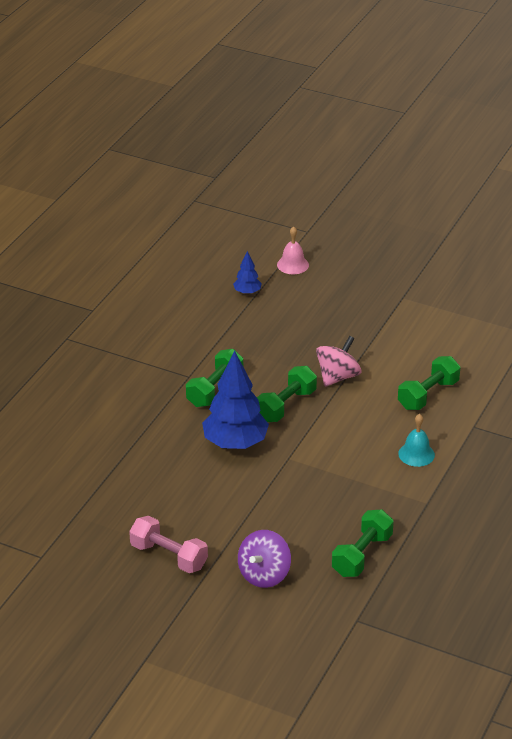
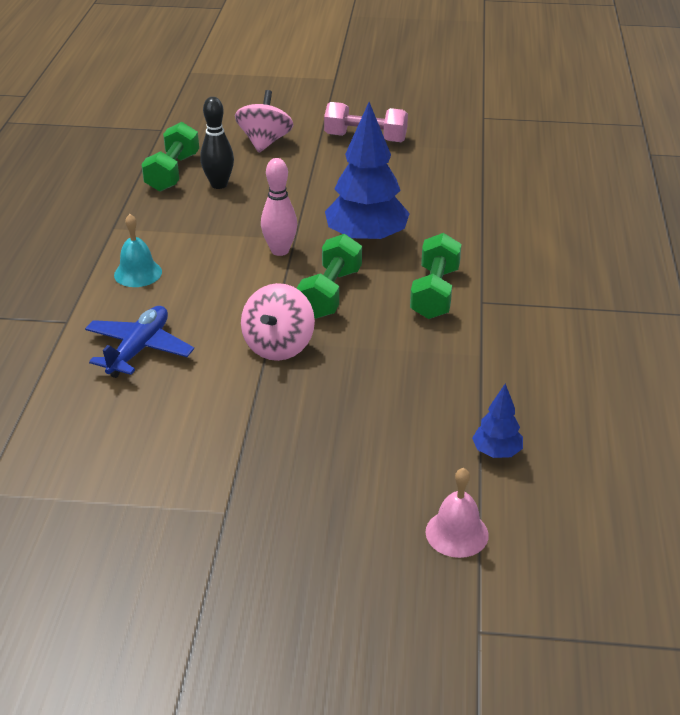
camera: 160 degrees right, 0 degrees up
purple spinning top [238,530,291,588] -> pink spinning top [235,90,293,153]
green dumbbell [398,356,460,410] -> blue plane [85,306,194,378]
none -> black bowling pin [200,97,234,189]
none -> pink bowling pin [261,158,297,256]

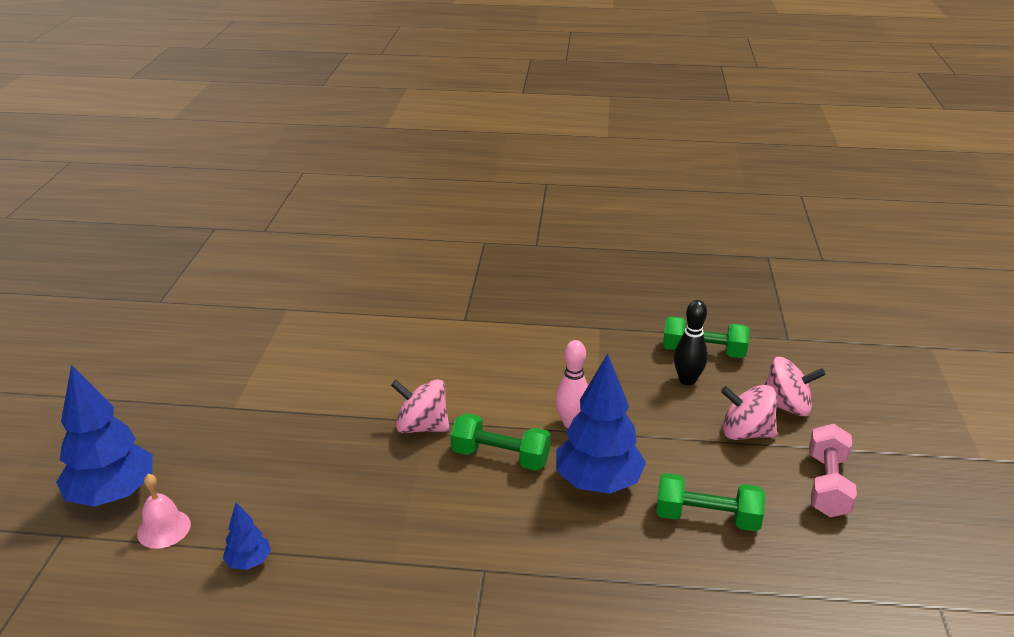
camera: 90 degrees right, 5 degrees down
blue plane [85,306,194,378] -> none
turquoise bell [114,214,162,287] -> none
green dumbbell [410,233,462,319] -> green dumbbell moved to [656,473,765,531]
none -> blue tree [56,364,153,507]
none -> pink spinning top [721,385,777,440]

